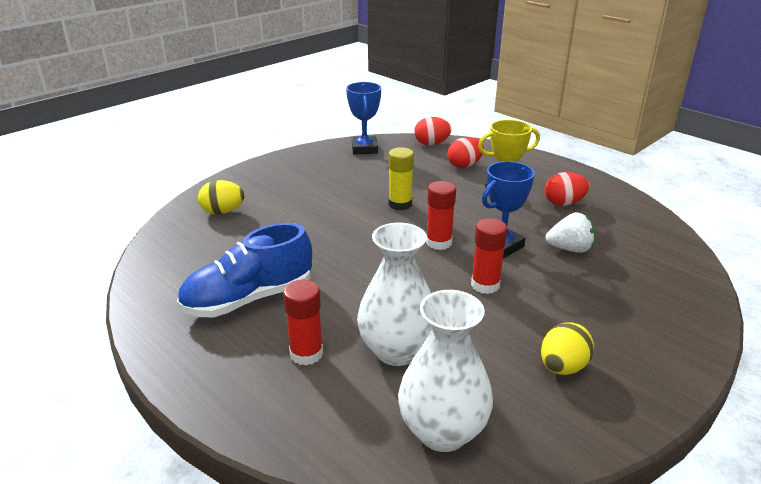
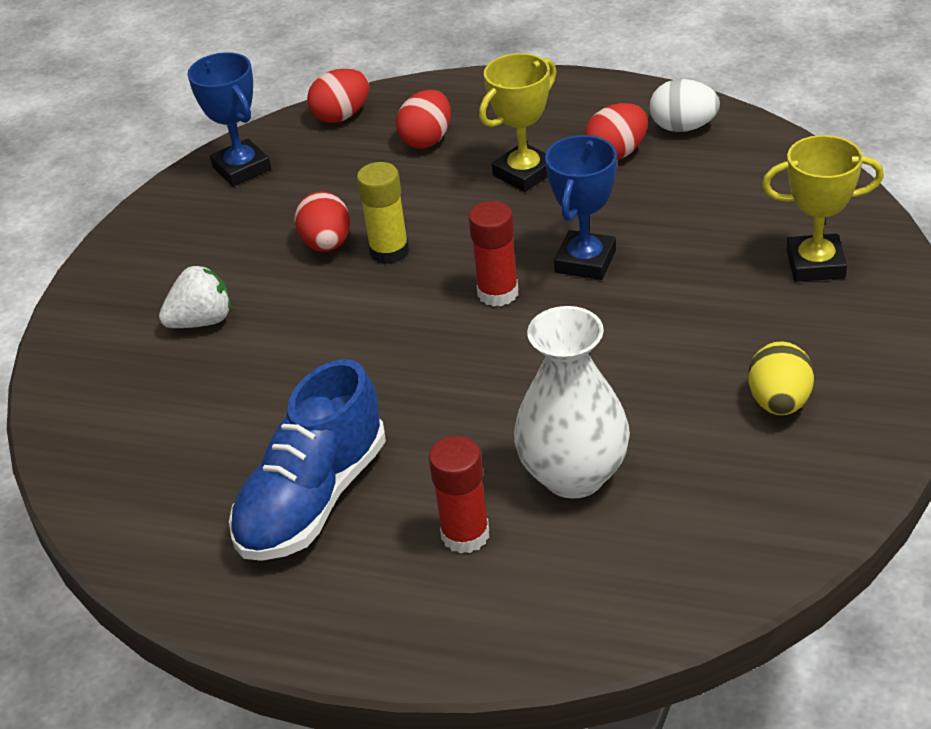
camera: 25 degrees left, 10 degrees up
yellow egg [198,180,244,215] -> none
white vase [398,290,493,452] -> none
red glue stick [471,218,507,294] -> none
white strawberry [545,212,595,253] -> white strawberry moved to [159,265,231,328]
none -> red egg [294,191,350,252]
none -> white egg [650,79,720,132]
none -> yellow trophy [762,135,884,282]

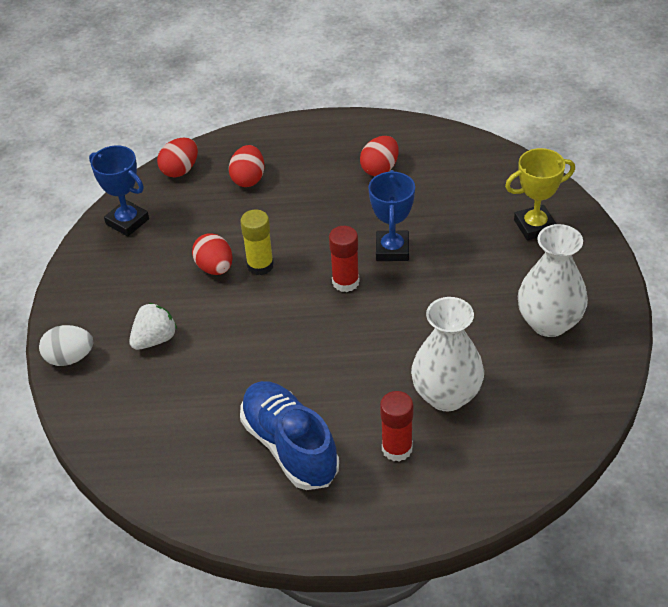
camera: 20 degrees left, 5 degrees up
blue shoe [229,359,386,561] -> blue shoe turned 135 degrees clockwise [240,381,339,490]
yellow trophy [479,53,557,192] -> none
white egg [650,79,720,132] -> white egg moved to [39,325,93,366]
yellow egg [748,341,814,415] -> white vase [518,224,588,337]

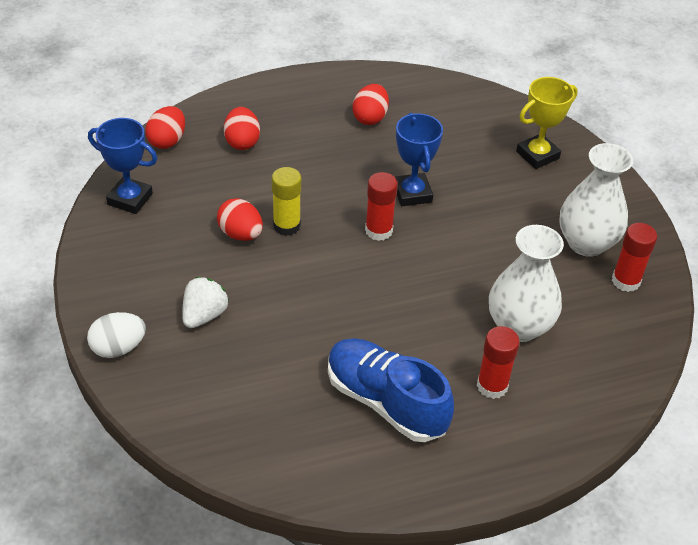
camera: 20 degrees left, 0 degrees up
none -> red glue stick [612,223,657,292]

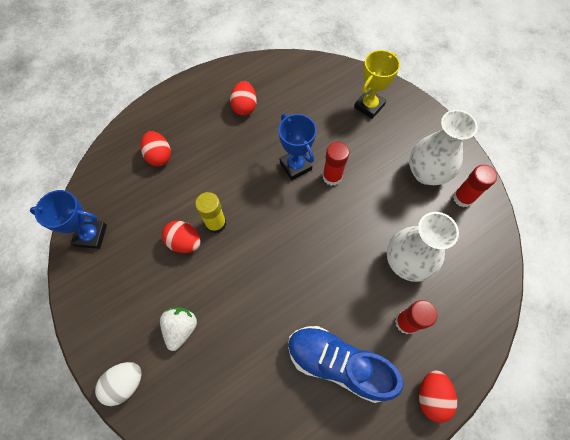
camera: 15 degrees left, 20 degrees up
red egg [145,106,185,149] -> red egg moved to [419,370,457,423]
red glue stick [365,172,398,241] -> red glue stick moved to [322,142,349,186]

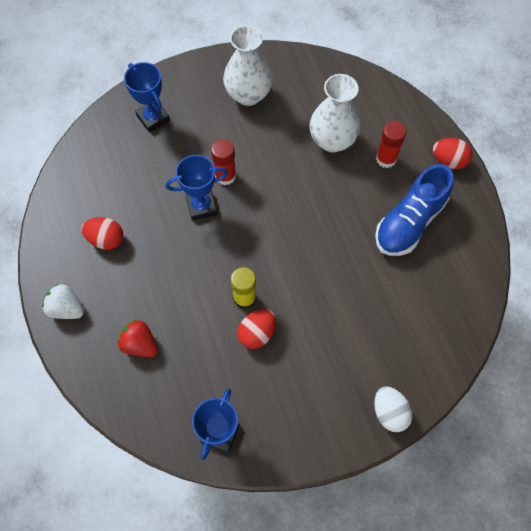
camera: 75 degrees left, 0 degrees up
red egg [141,131,171,166] -> red strawberry [118,320,158,357]
white strawberry [160,307,197,351] -> white strawberry moved to [42,284,84,319]
yellow trophy [354,50,400,119] -> blue trophy [124,62,170,132]
red glue stick [453,165,497,207] -> none

